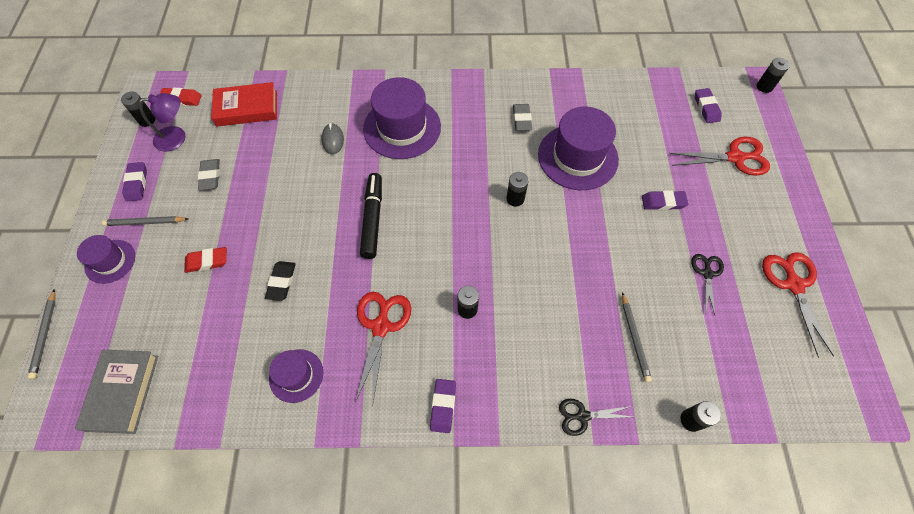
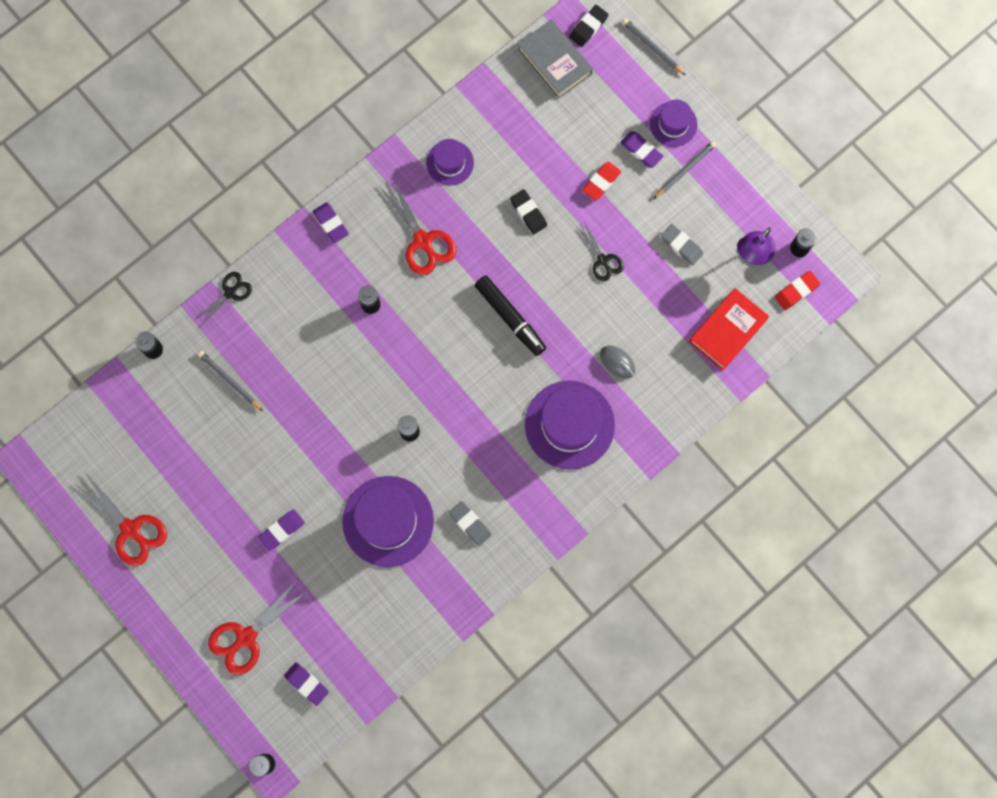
camera: 140 degrees right, 15 degrees up
purple eraser [122,162,147,201] -> purple eraser moved to [620,131,663,168]
black scissors [691,254,724,315] -> black scissors moved to [576,222,624,282]
none -> black eraser [569,5,609,47]

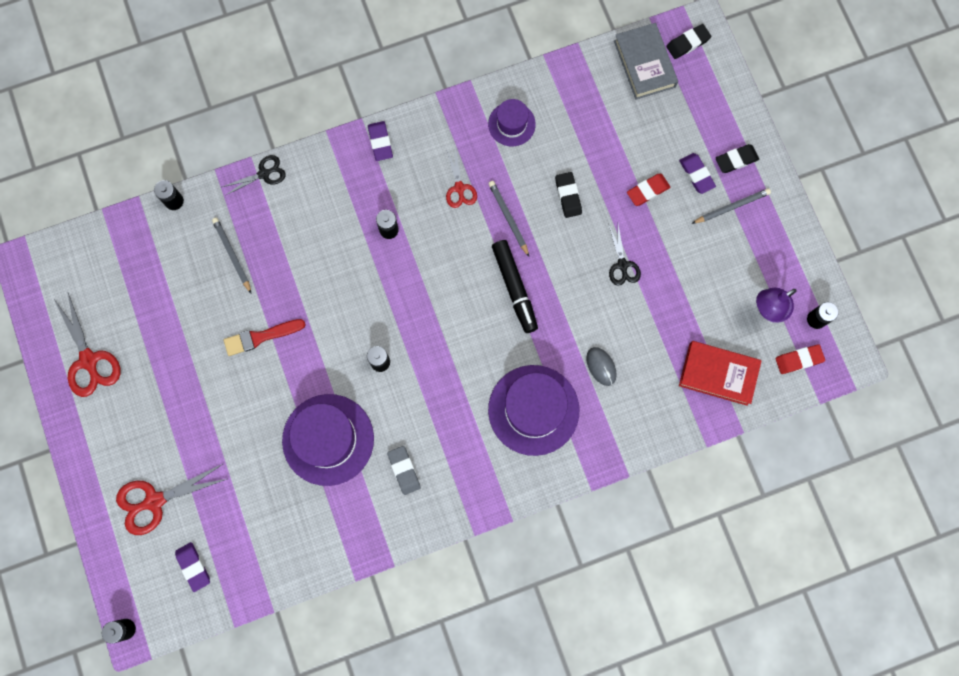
camera: 20 degrees right, 0 degrees up
purple eraser [258,510,305,551] -> none
red scissors [379,179,457,275] -> red scissors [446,147,477,208], size x0.61
grey pencil [622,18,685,75] -> grey pencil moved to [488,181,529,257]
purple hat [650,100,697,147] -> black eraser [716,144,759,173]
grey eraser [661,224,703,265] -> none
red book [689,288,769,370] -> red book turned 45 degrees clockwise [679,341,762,406]
none -> red brush [224,319,306,356]

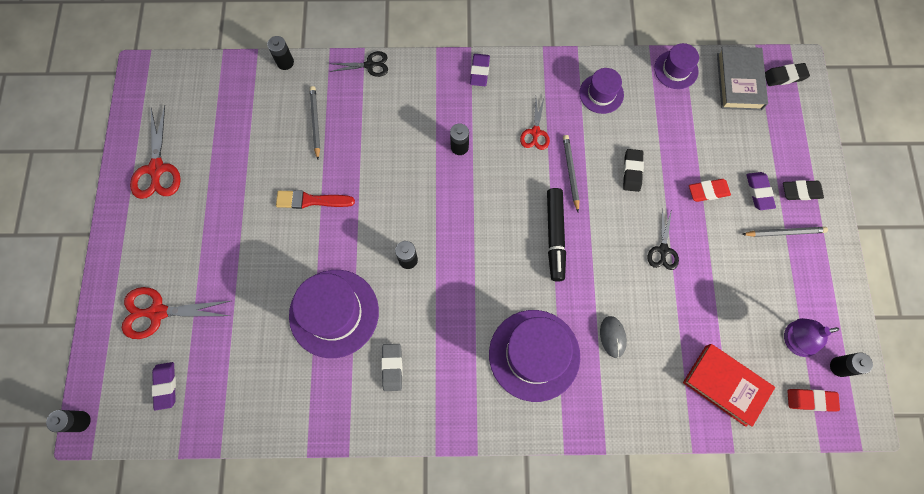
camera: 20 degrees right, 5 degrees down
none -> purple hat [654,43,699,89]

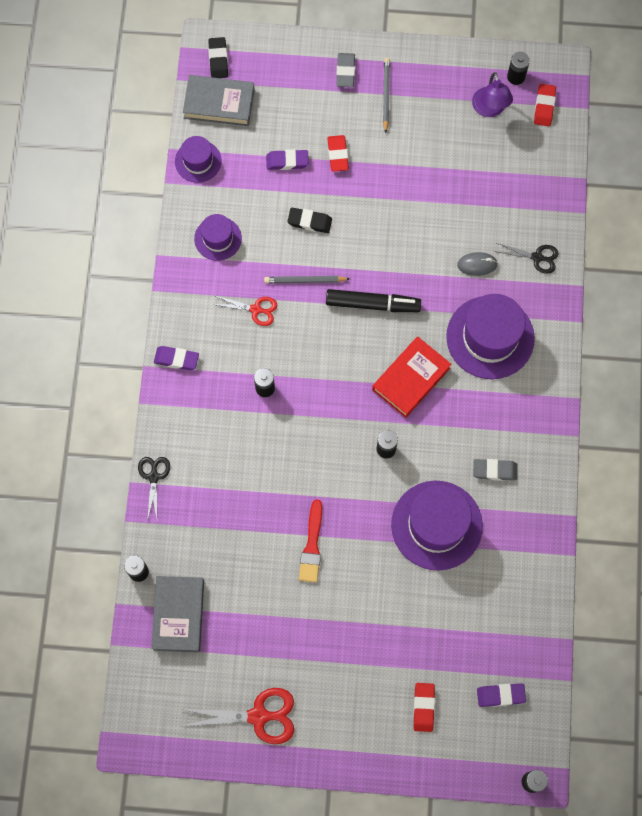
camera: 85 degrees left, 0 degrees up
red scissors [122,287,230,339] -> red eraser [413,683,435,732]
grey pencil [310,86,320,160] -> none
black scissors [648,209,679,270] -> black scissors moved to [494,243,559,274]
red book [683,344,775,427] -> red book moved to [372,337,451,418]
purple eraser [746,172,776,210] -> purple eraser moved to [266,149,309,170]
black eraser [783,180,824,200] -> grey eraser [336,53,355,87]
none -> grey book [151,576,204,652]

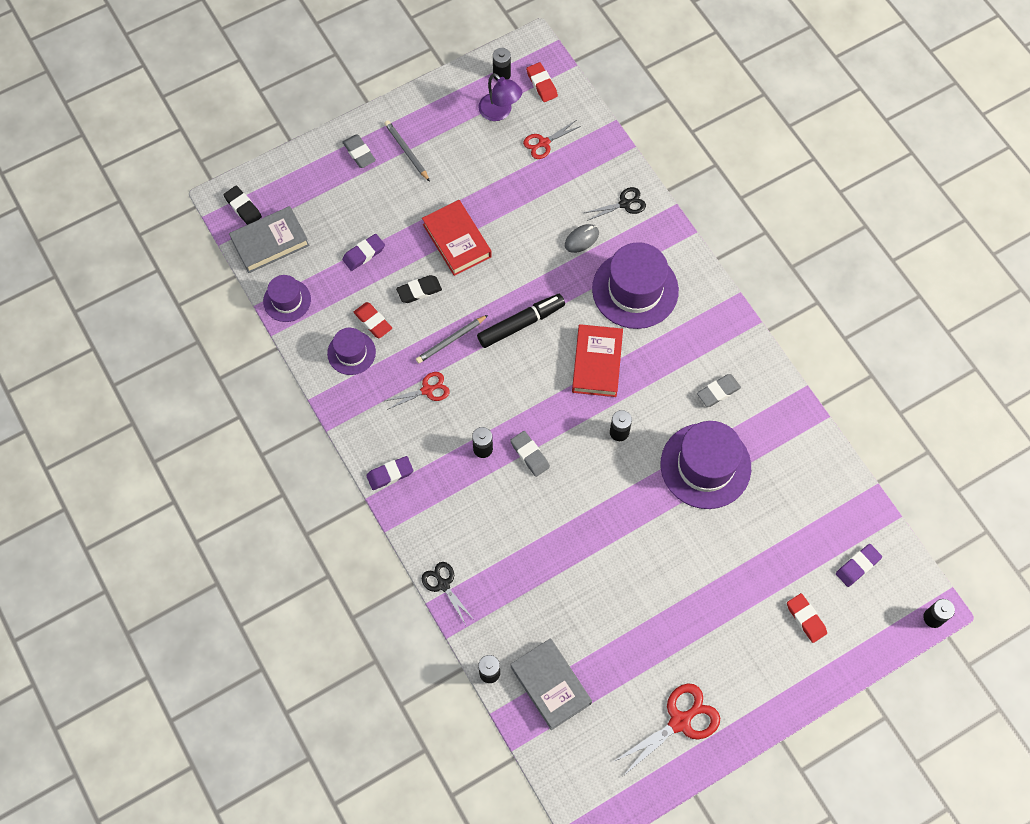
camera: 35 degrees left, 5 degrees down
red brush [299,499,322,583] -> none
red eraser [327,135,349,172] -> red eraser moved to [354,302,392,338]
none -> red book [422,200,492,276]
none -> grey eraser [510,431,550,477]
none -> red scissors [523,121,581,159]

